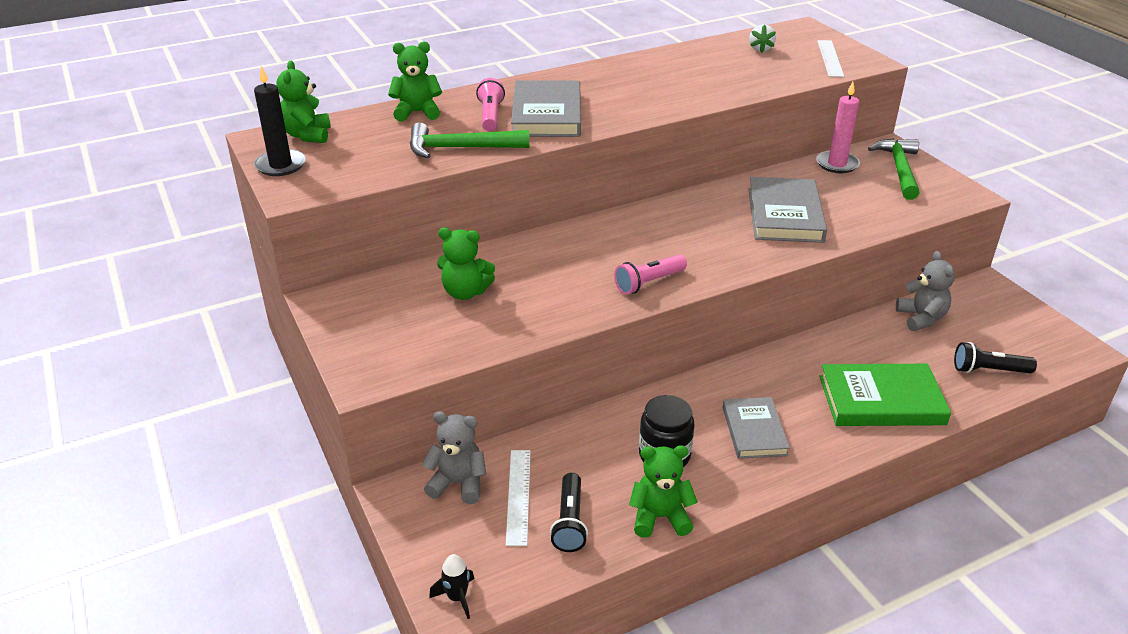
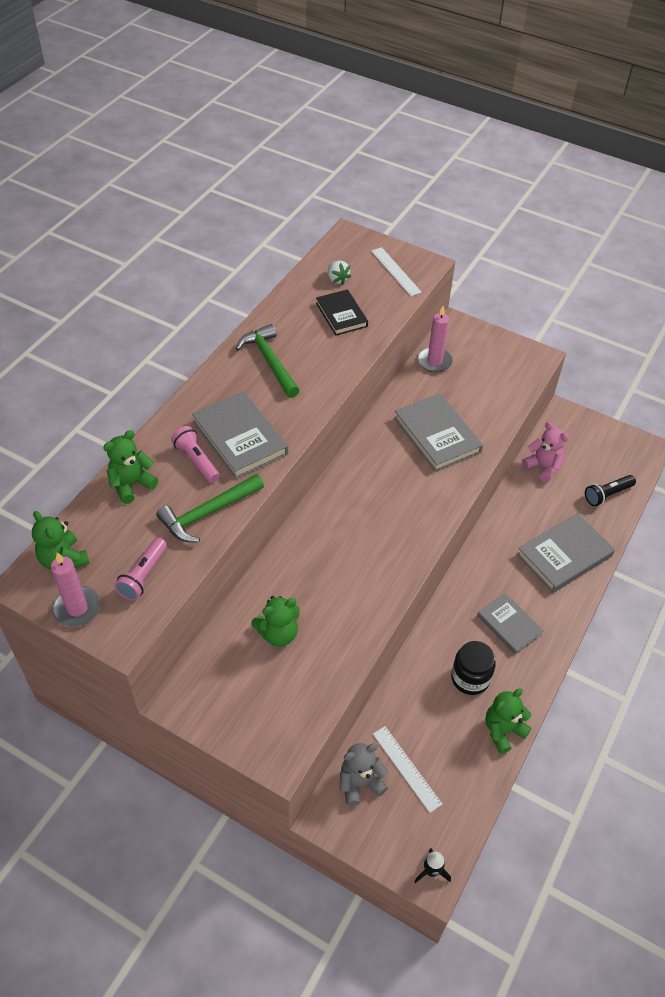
camera: 35 degrees left, 15 degrees up
black candle [254,66,306,176] -> pink candle [51,552,101,627]
black flashlight [550,473,588,552] -> none
pink flashlight [614,255,687,294] -> pink flashlight moved to [114,538,167,601]
green book [819,364,951,426] -> grey book [517,513,615,593]
green hammer [868,138,919,200] -> green hammer moved to [236,324,300,398]
grey teddy bear [896,251,955,331] -> pink teddy bear [522,422,569,482]
none -> black book [316,289,368,335]

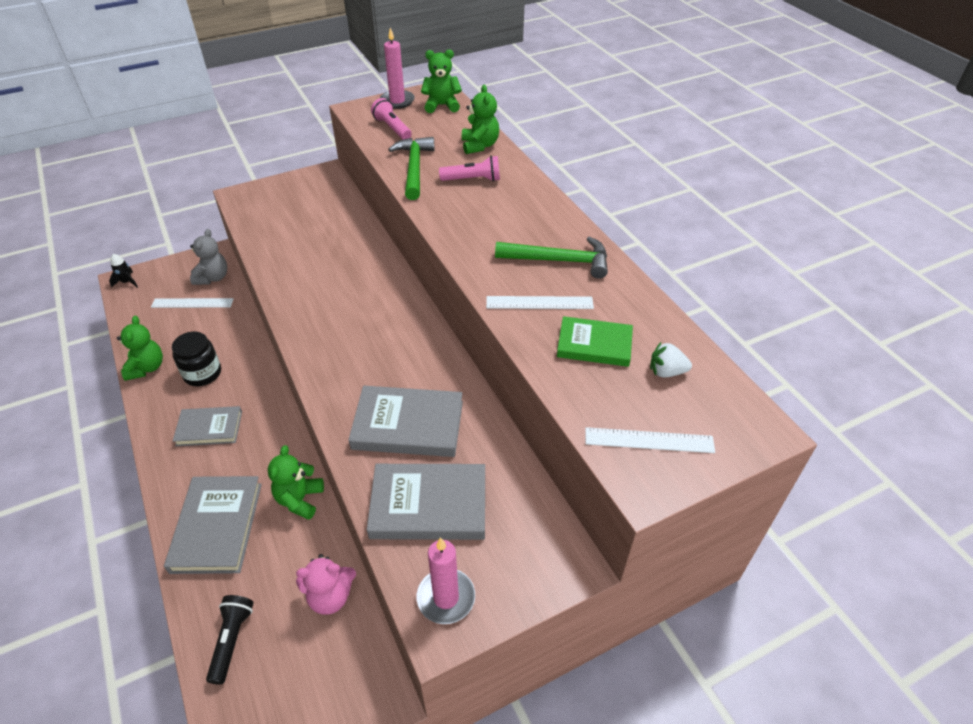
camera: 125 degrees right, 5 degrees down
grey book [192,391,288,479] -> grey book moved to [367,464,485,540]
green teddy bear [251,596,300,647] -> green teddy bear moved to [268,445,324,520]
black book [316,289,368,335] -> green book [557,316,633,367]
pink candle [418,306,453,373] -> pink candle moved to [417,537,475,624]
none -> white ruler [486,296,594,309]

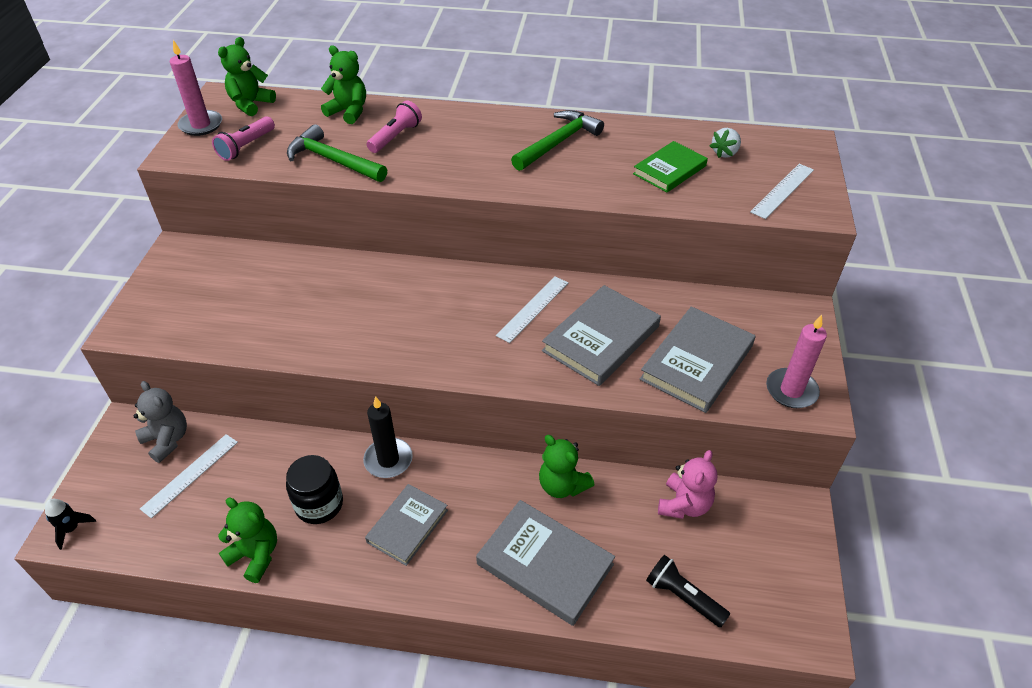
camera: 55 degrees left, 0 degrees up
pink flashlight [371,98,412,140] -> pink flashlight turned 60 degrees counterclockwise [212,116,275,161]
white ruler [486,296,594,309] -> white ruler moved to [496,276,568,343]
none -> black candle [363,396,413,478]

